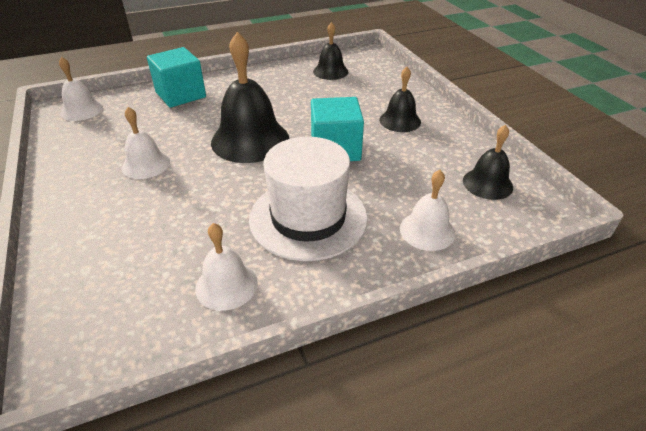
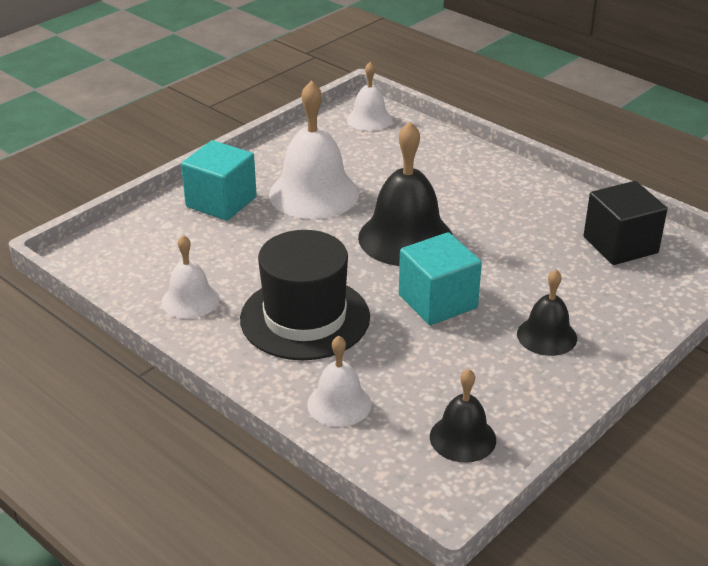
camera: 65 degrees right, 5 degrees down
white bell [122,107,170,179] -> white bell [269,81,359,219], size x1.78
turquoise cube [147,47,206,108] -> turquoise cube moved to [181,140,257,221]
white hat [249,137,368,261] -> black hat [240,230,370,360]
black bell [313,22,349,80] -> black cube [584,181,667,265]

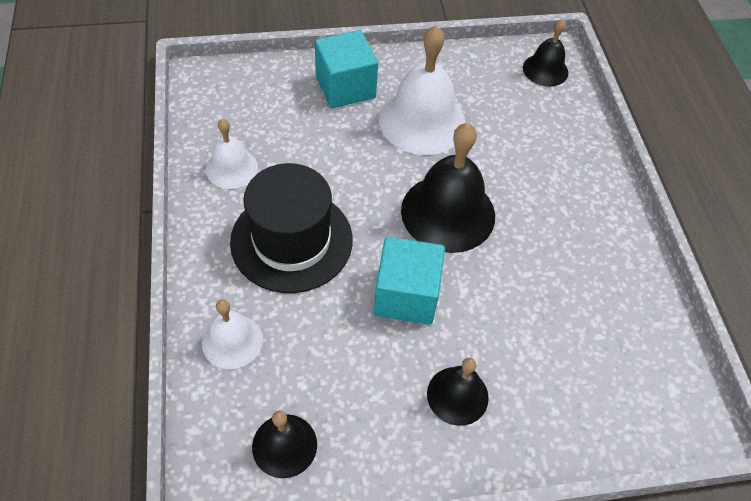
camera: 35 degrees right, 20 degrees up
white bell [347,62,392,131] -> black bell [523,19,568,87]
black cube [584,181,667,265] -> none

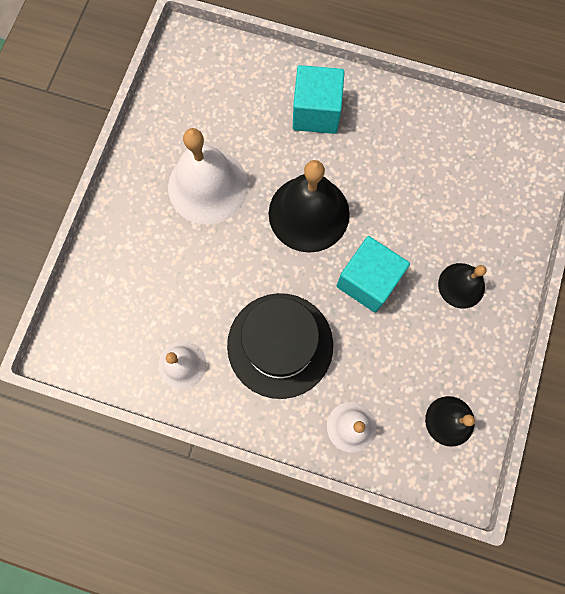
camera: 60 degrees left, 20 degrees up
turquoise cube [315,30,378,108] -> turquoise cube moved to [293,65,345,134]
black bell [523,19,568,87] -> none

